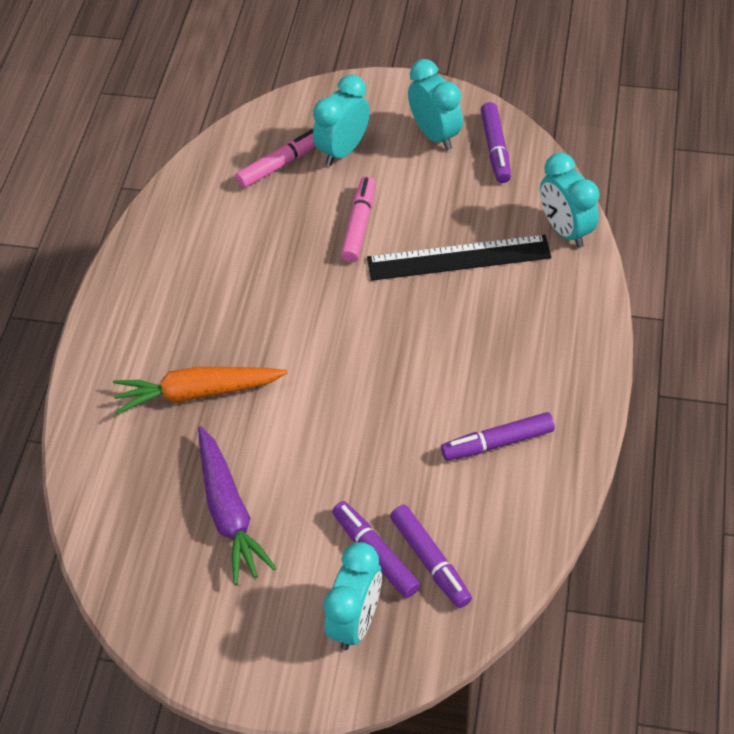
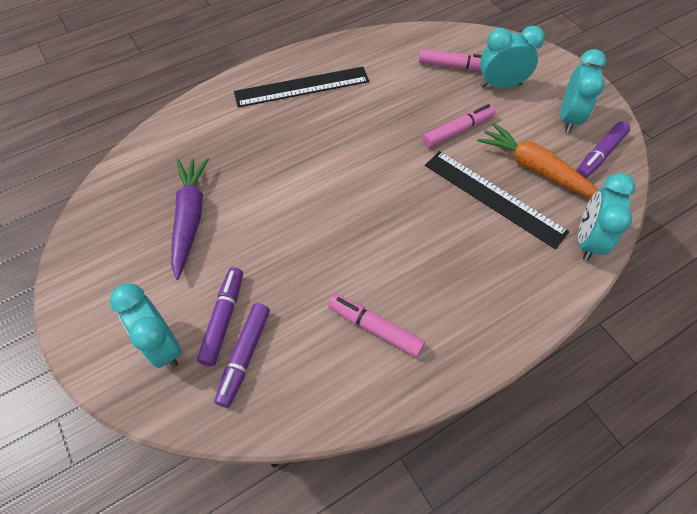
camera: 45 degrees right, 5 degrees up
orange carrot [113,367,288,415] -> orange carrot moved to [477,122,598,198]
purple carrot [198,426,277,585] -> purple carrot turned 150 degrees clockwise [171,158,209,280]
turquoise clock [324,542,382,650] -> turquoise clock turned 75 degrees clockwise [110,283,182,368]
purple marker [441,412,555,461] -> pink marker [328,294,425,357]
none -> black ruler [234,67,369,107]

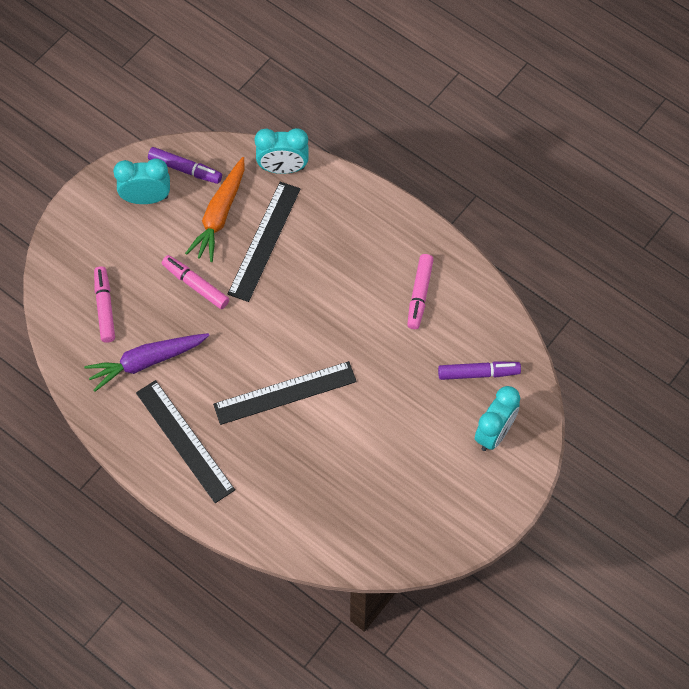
camera: 110 degrees left, 5 degrees up
purple carrot [171,158,209,280] -> purple carrot moved to [84,333,210,392]
purple marker [197,267,243,366] -> none
turquoise clock [480,26,545,88] -> none
none -> black ruler [213,361,357,425]

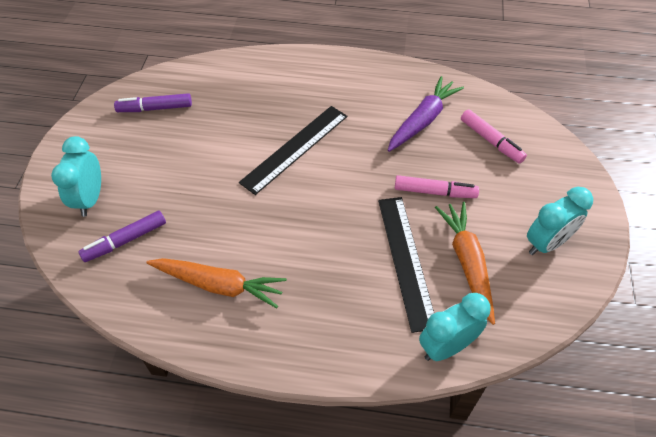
camera: 150 degrees right, 10 degrees down
black ruler [136,380,235,503] -> none
purple marker [148,147,222,184] -> purple marker moved to [114,93,192,112]
pink marker [407,254,434,329] -> orange carrot [146,258,287,308]

